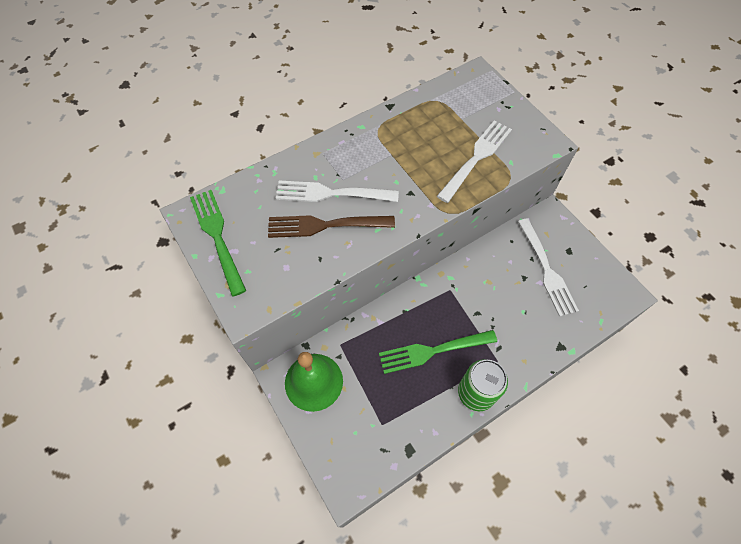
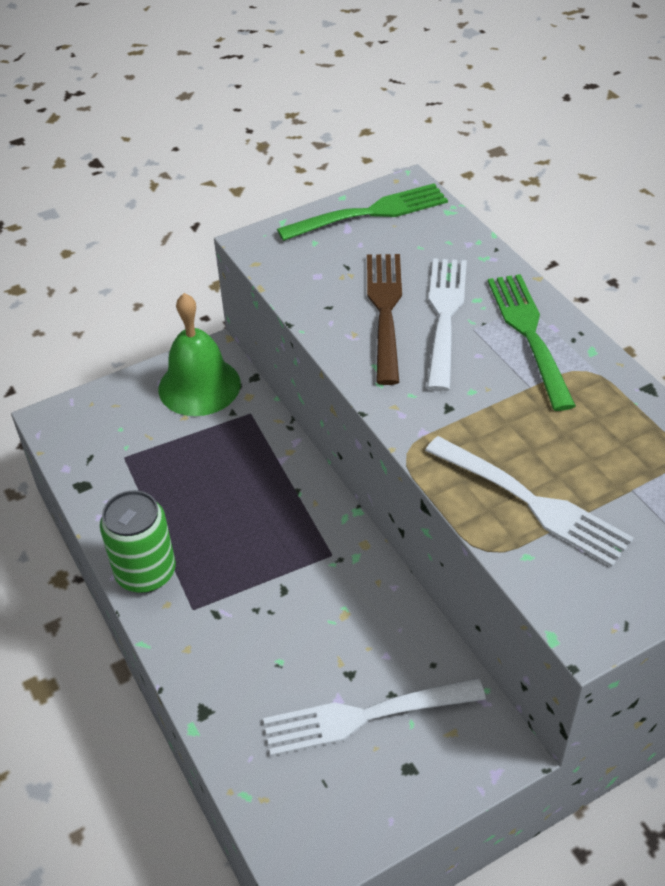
camera: 95 degrees right, 15 degrees down
green fork [379,330,497,374] -> green fork moved to [488,274,576,411]

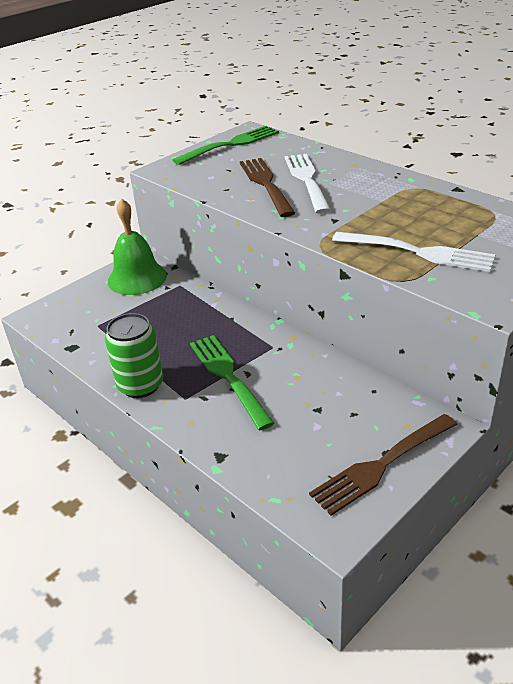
camera: 15 degrees left, 10 degrees down
white fork [263,678,486,756] -> none
green fork [488,274,576,411] -> green fork moved to [190,335,274,430]
none -> brown fork [309,414,457,516]

